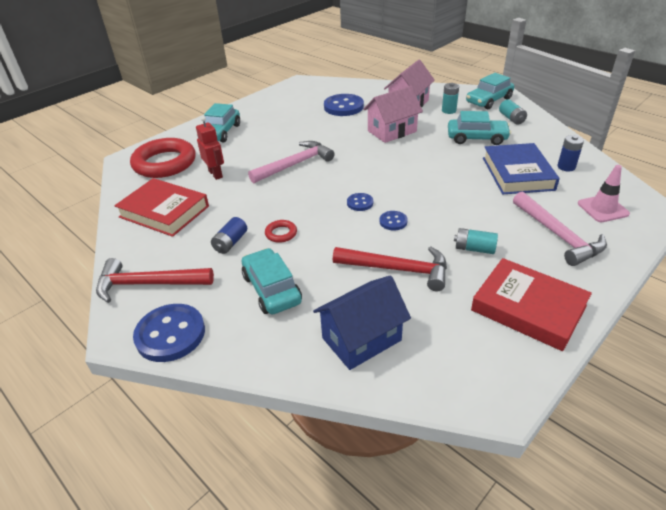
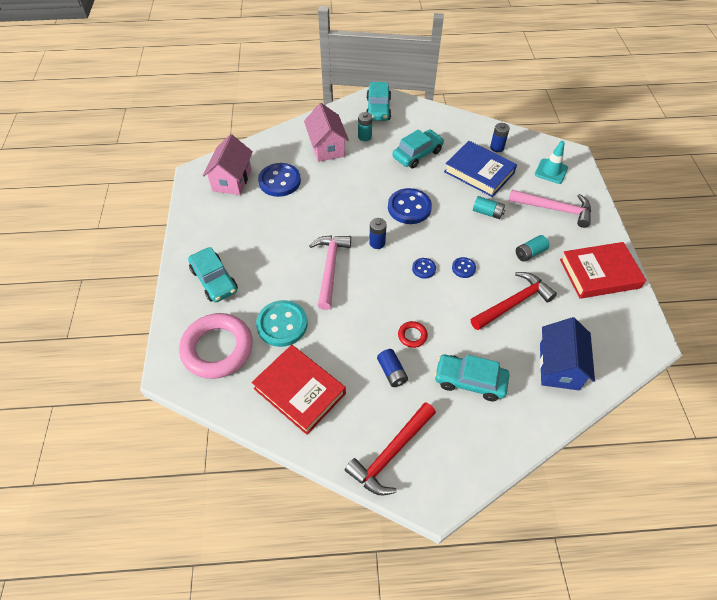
camera: 50 degrees left, 15 degrees up
red book [114,178,209,237] -> red book turned 60 degrees clockwise [251,345,346,435]
red ring [130,138,196,178] -> pink ring [179,313,253,379]
blue button [133,304,205,362] -> blue button moved to [388,188,432,224]
red robot [196,116,224,180] -> turquoise button [256,300,307,347]
pink house [363,86,423,143] -> pink house moved to [203,134,253,195]
turquoise battery [499,99,527,125] -> turquoise battery moved to [473,196,505,219]
pink traffic cone [578,165,630,222] -> turquoise traffic cone [535,141,568,184]
none -> blue battery [369,218,387,249]

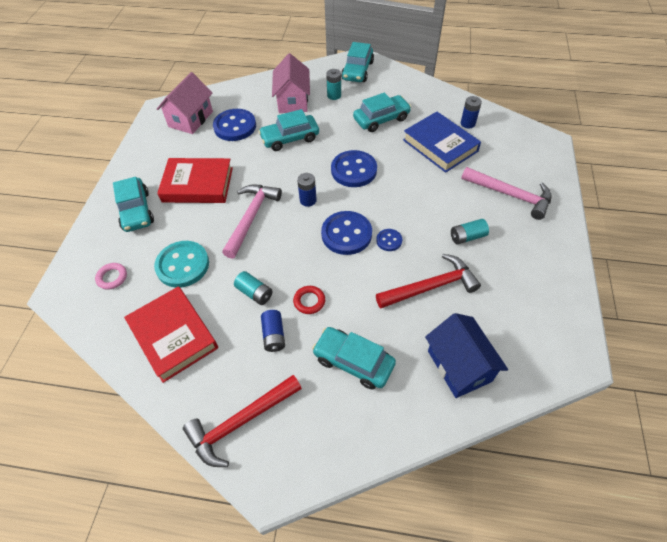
camera: 15 degrees right, 0 degrees up
pink ring [179,313,253,379] -> pink ring [95,263,127,290], size x0.42
blue button [412,258,436,279] -> blue button [321,211,372,255], size x1.99
turquoise battery [473,196,505,219] -> turquoise battery moved to [234,271,272,305]
turquoise traffic cone [535,141,568,184] -> none
blue house [539,317,595,390] -> blue house turned 45 degrees counterclockwise [425,313,508,398]
red book [560,242,646,299] -> red book moved to [157,158,233,203]
none -> turquoise car [258,109,319,151]

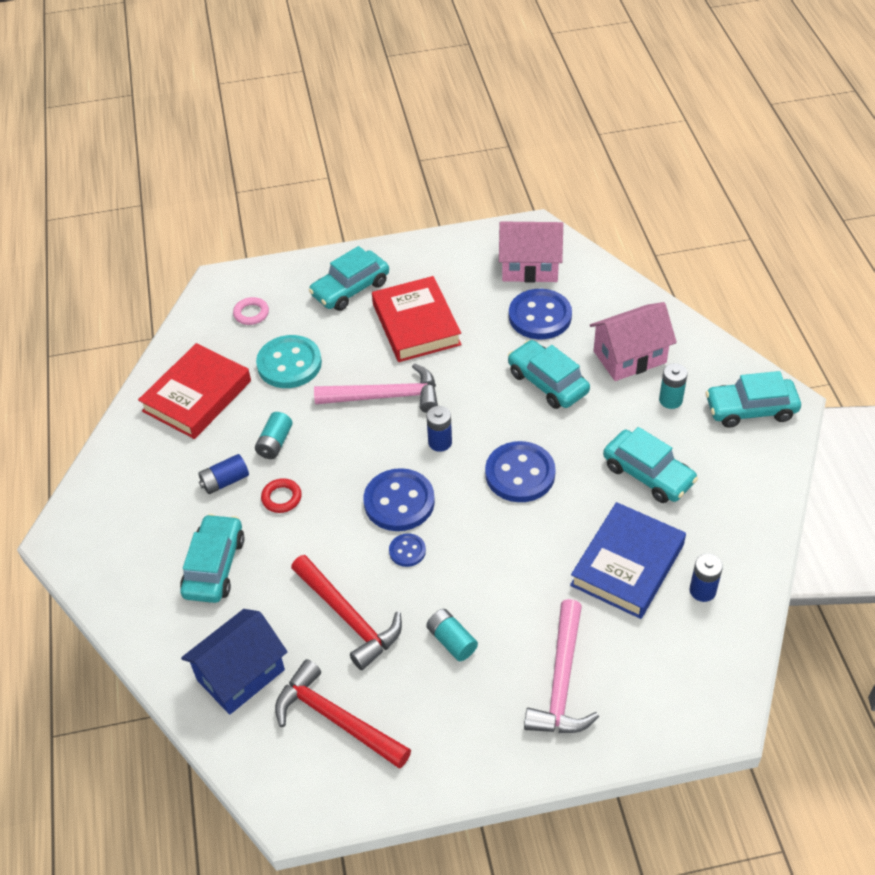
camera: 70 degrees right, 5 degrees down
red hammer [183,375,302,467] -> red hammer moved to [275,659,411,769]

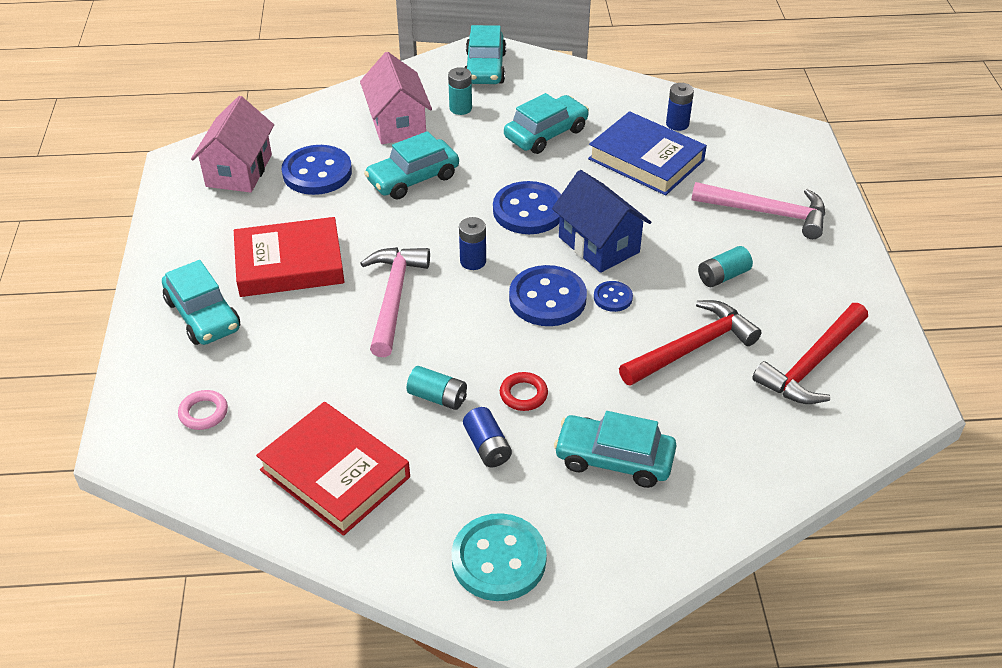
camera: 85 degrees left, 5 degrees down
blue house [181,609,288,715] -> blue house moved to [552,170,651,273]
turquoise button [256,335,322,388] -> turquoise button moved to [452,513,547,601]

